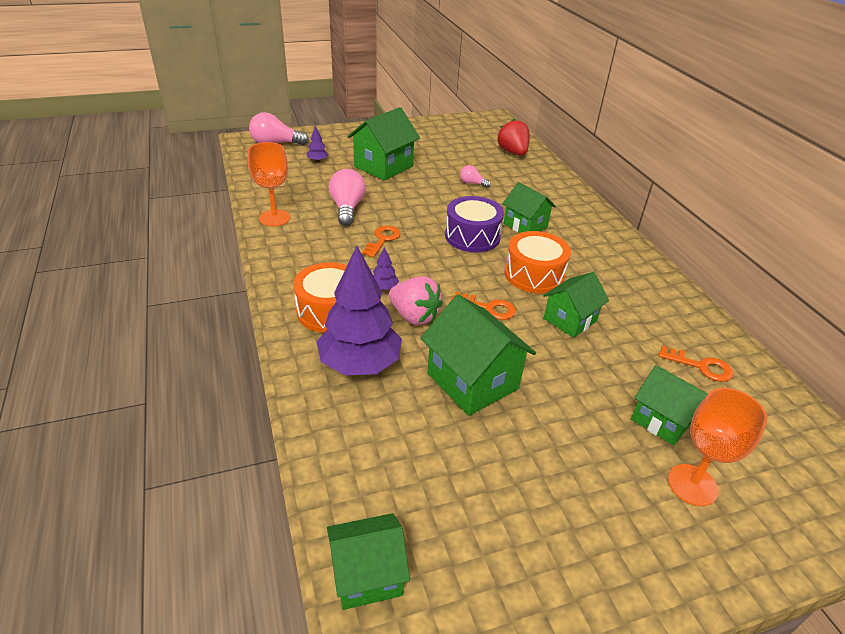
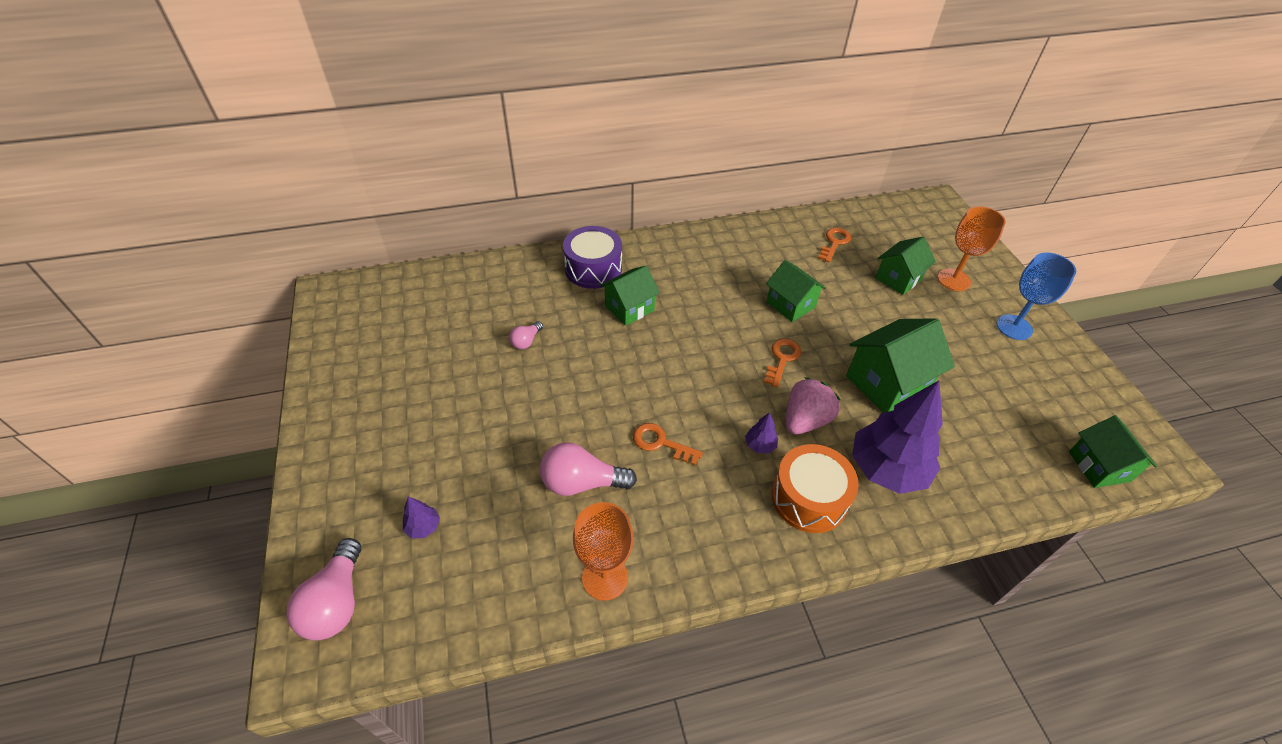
camera: 85 degrees left, 10 degrees up
green house [347,107,420,181] -> none
purple drum [445,196,504,252] -> purple drum moved to [563,226,622,289]
red strawberry [497,119,530,156] -> none
orange drum [504,231,571,294] -> none
none -> blue goblet [997,252,1076,340]

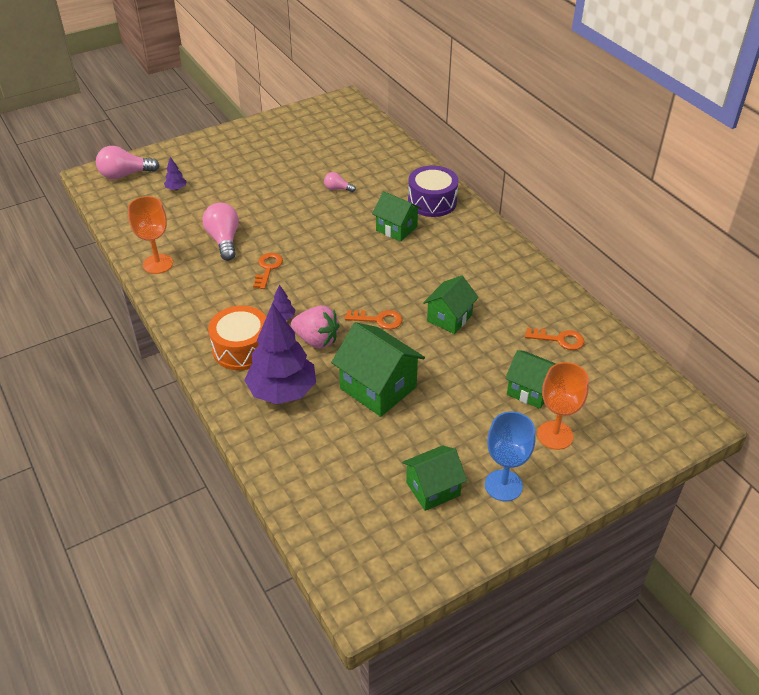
camera: 75 degrees right, 5 degrees down
green house [1069,415,1157,488] -> green house moved to [402,445,467,511]

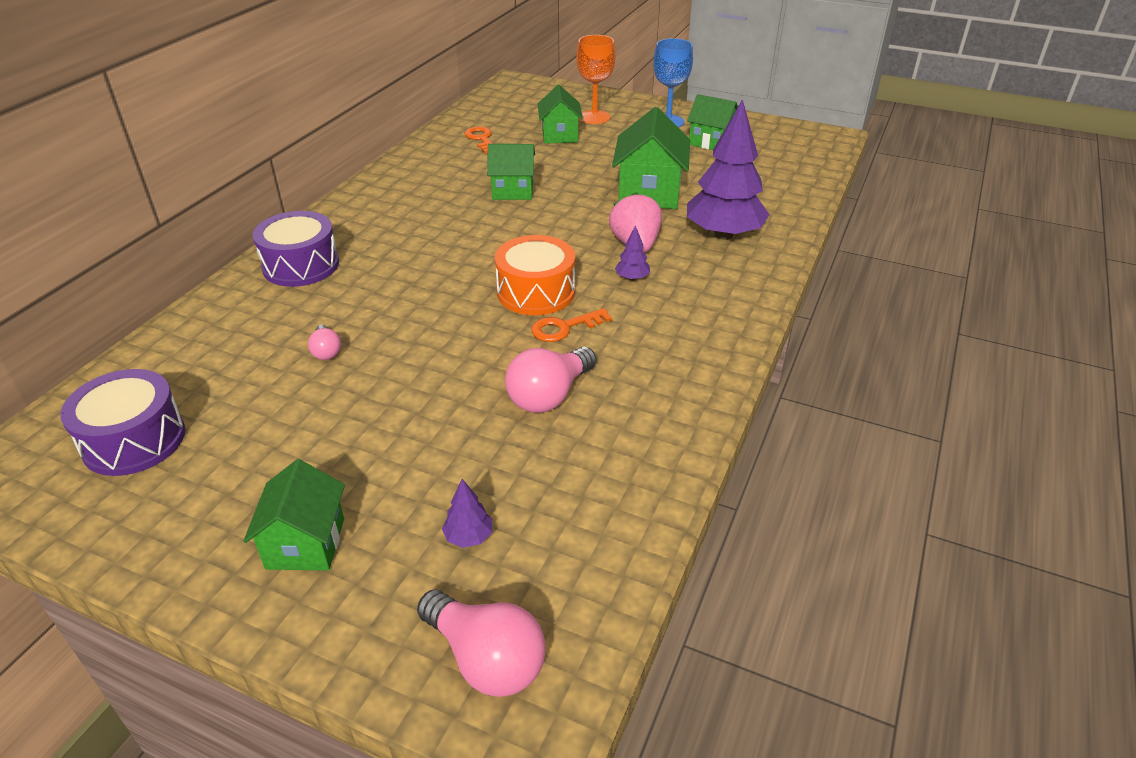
camera: 125 degrees left, 5 degrees down
orange goblet [128,196,173,274] -> none
orange drum [208,306,266,370] -> orange drum moved to [495,235,575,315]
orange key [345,310,402,329] -> none
green house [372,191,422,242] -> green house moved to [243,459,345,571]
none -> purple drum [60,369,185,476]

